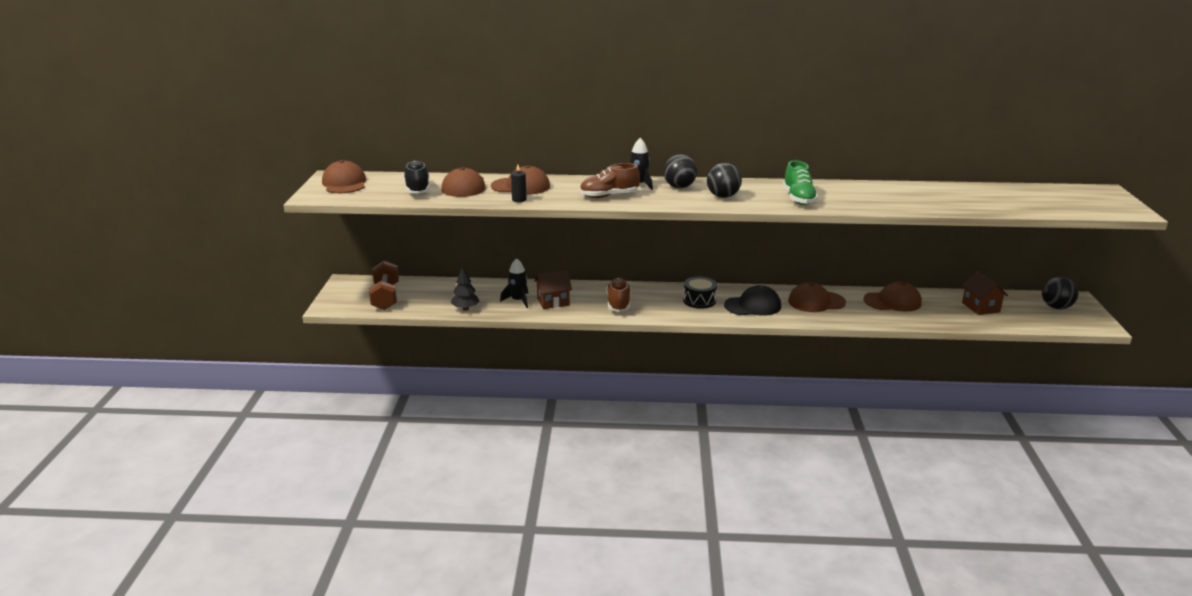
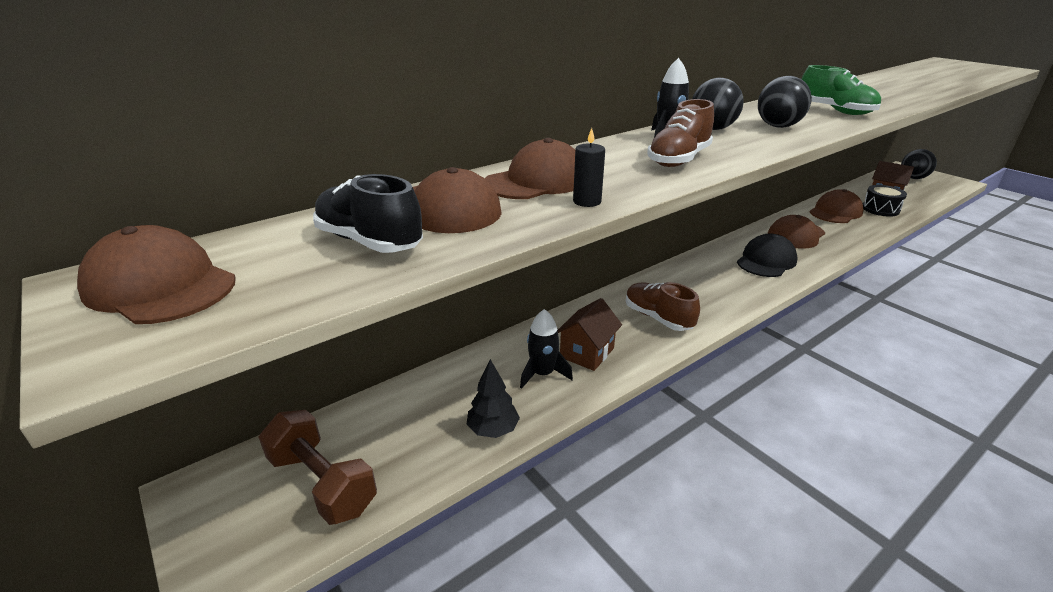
camera: 40 degrees left, 5 degrees up
black drum [683,277,717,309] -> black drum moved to [863,185,907,217]

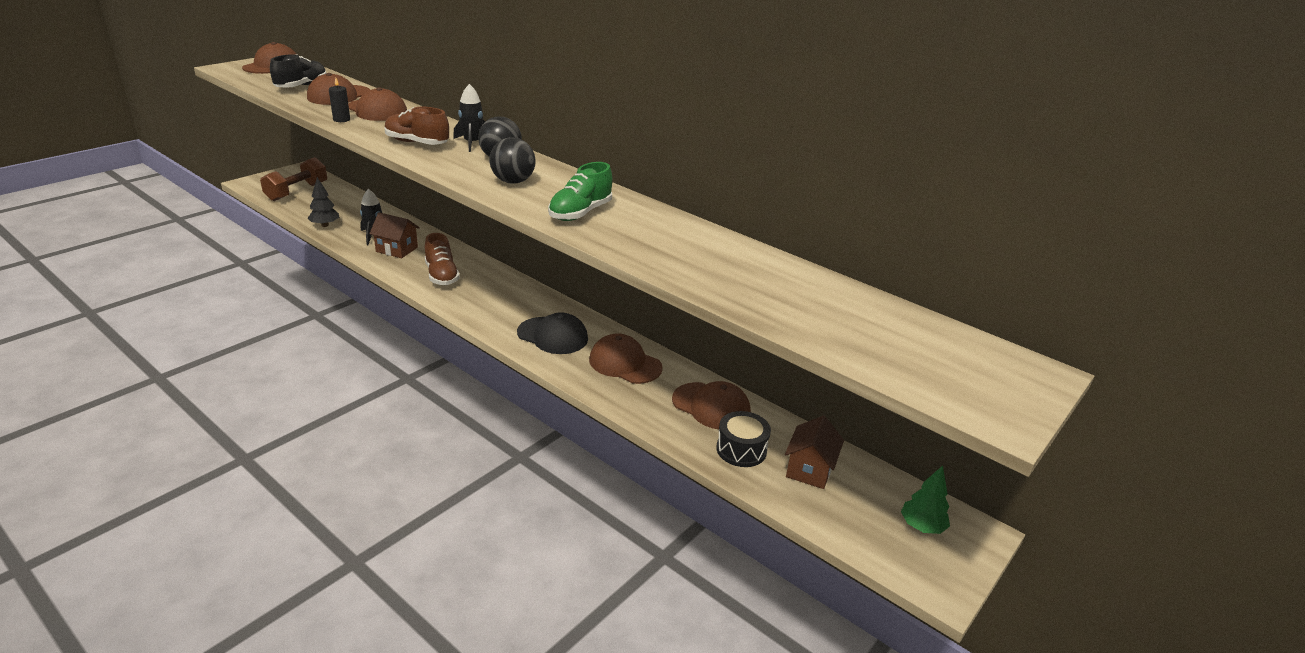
camera: 75 degrees right, 0 degrees up
brown shoe [626,282,700,331] -> brown shoe turned 120 degrees clockwise [425,233,460,285]
black ball [901,149,937,179] -> green tree [901,466,950,534]

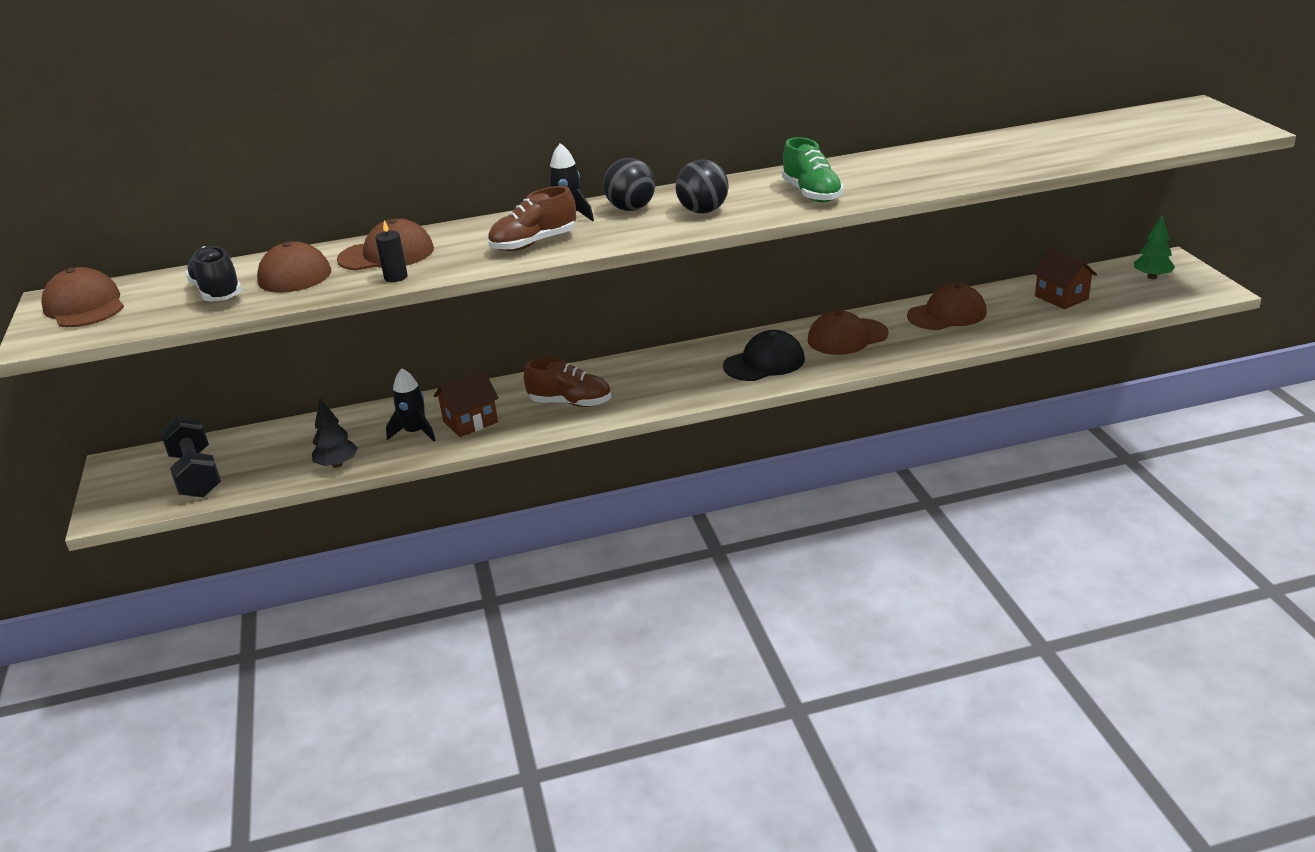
camera: 50 degrees left, 0 degrees up
brown dumbbell [260,157,327,201] -> black dumbbell [160,416,221,498]
black drum [716,411,771,467] -> none

